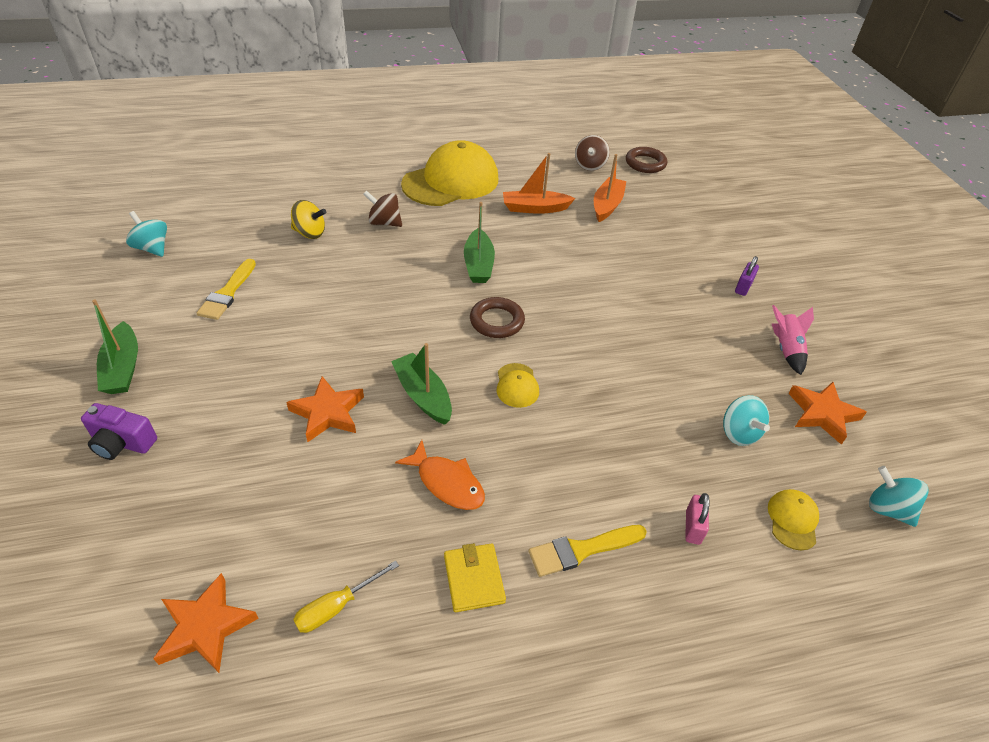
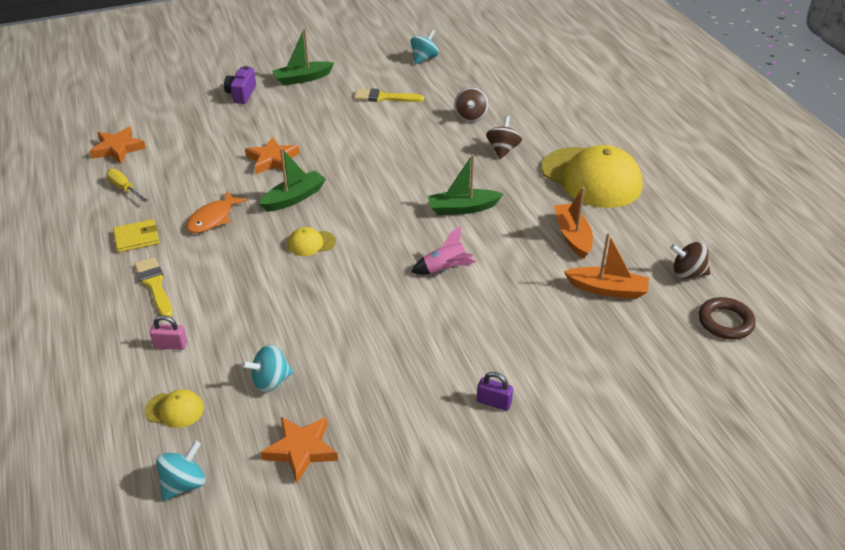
camera: 85 degrees right, 5 degrees down
yellow spinning top [291,200,326,239] -> brown spinning top [454,87,489,122]
brown ring [470,297,525,338] -> none
pink rocket [771,305,814,375] -> pink rocket moved to [411,226,476,275]

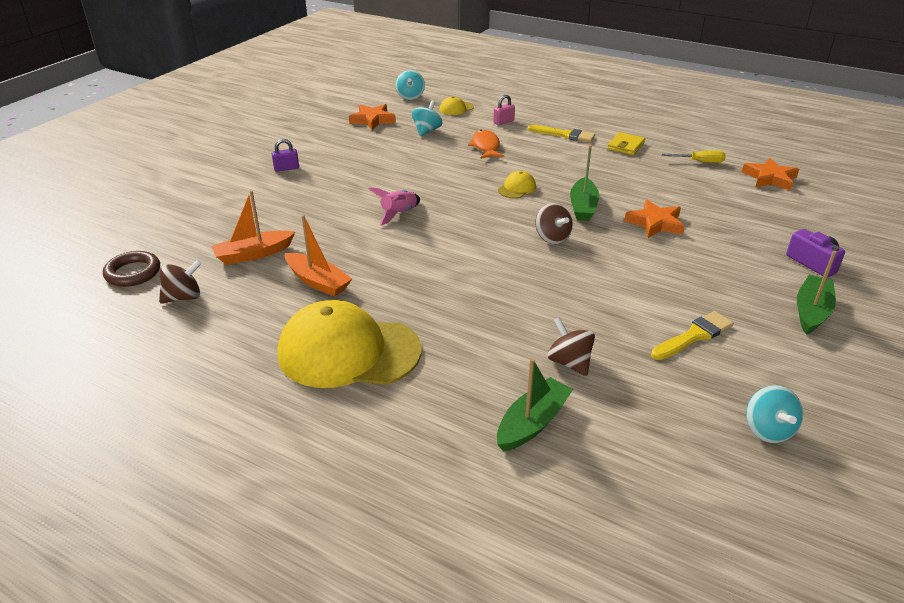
camera: 140 degrees right, 5 degrees down
orange fish [186,191,248,233] -> orange fish moved to [468,130,504,159]
green boat [428,154,503,215] -> green boat moved to [497,358,573,452]
brown spinning top [486,116,522,159] -> brown spinning top moved to [535,203,573,244]

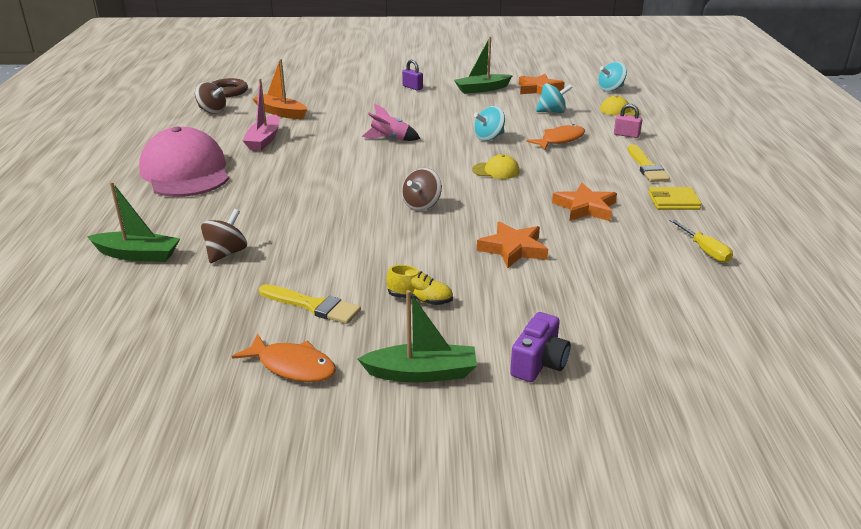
camera: 60 degrees right, 5 degrees down
yellow cap [278,300,421,388] -> pink cap [139,126,229,197]
orange boat [285,215,352,297] -> pink boat [242,79,280,151]
green boat [570,145,599,221] -> green boat moved to [454,37,513,94]
orange star [742,158,799,191] -> orange star moved to [552,183,617,221]
turquoise spinning top [746,385,803,443] -> turquoise spinning top moved to [474,106,505,141]
none -> orange fish [232,334,336,382]
none -> yellow shoe [386,265,453,305]

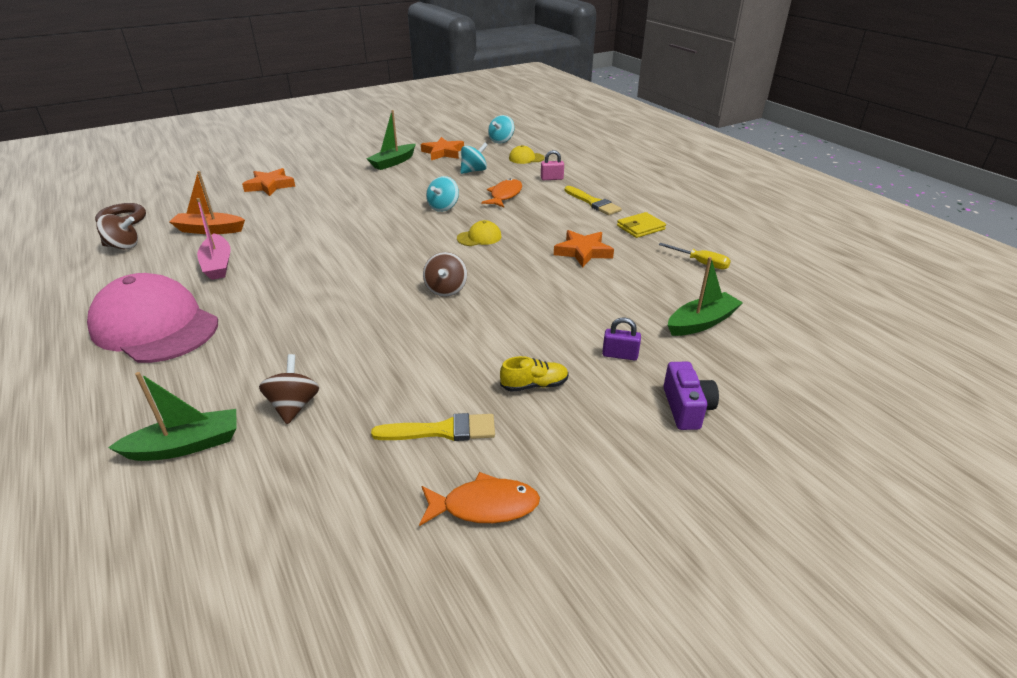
camera: 30 degrees left, 5 degrees up
green boat [358,290,477,383] -> green boat moved to [668,257,743,336]
pink rocket [362,103,421,141] -> none
purple padlock [402,60,423,90] -> purple padlock moved to [602,318,641,360]
orange star [477,222,548,269] -> orange star moved to [242,168,295,196]

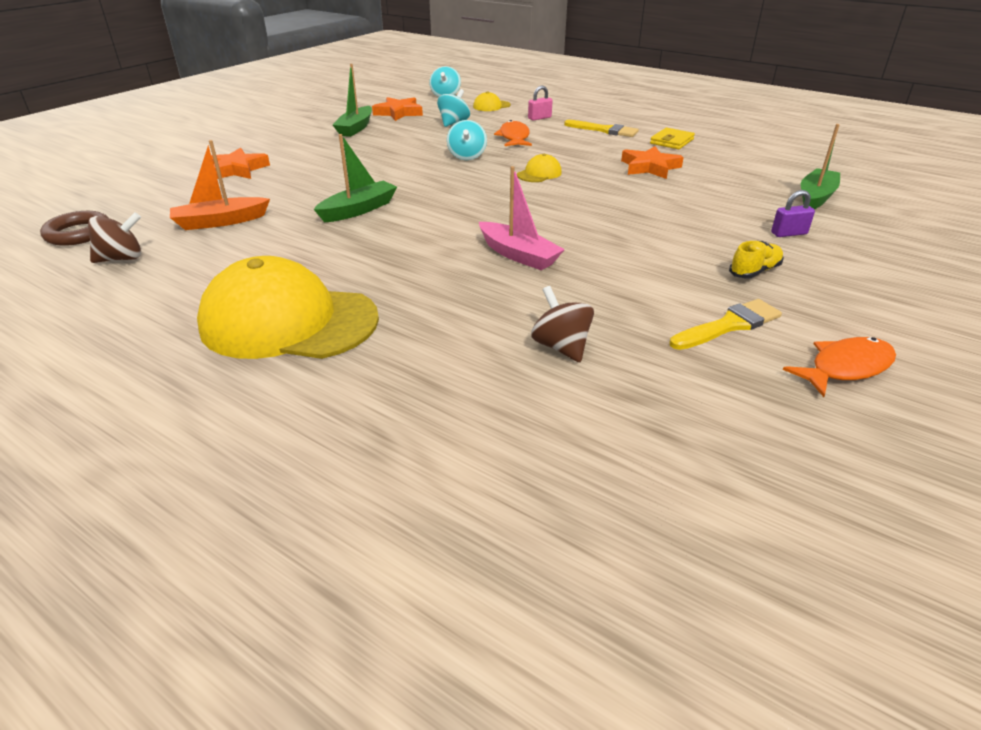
camera: 25 degrees left, 0 degrees up
pink cap [87,273,218,363] -> yellow cap [197,256,379,359]
green boat [108,372,237,461] -> green boat moved to [314,134,397,222]
pink boat [197,198,231,280] -> pink boat moved to [479,166,565,270]
brown spinning top [423,252,467,297] -> none
yellow screwdriver [659,243,731,269] -> none
purple camera [664,362,719,430] -> none

